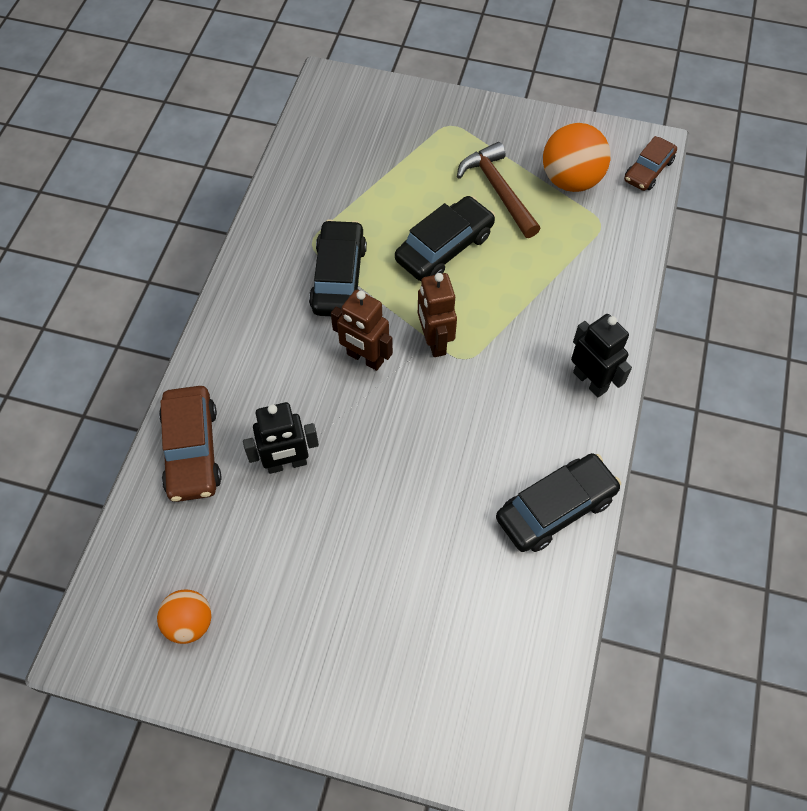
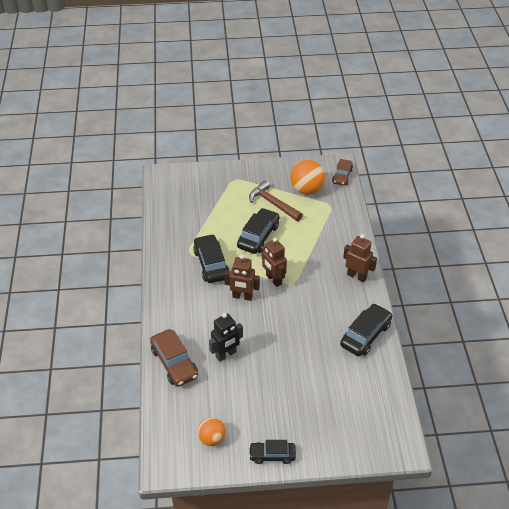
camera: 20 degrees left, 15 degrees down
black robot [571,314,632,397] -> brown robot [343,234,377,282]
none -> black car [249,440,296,464]

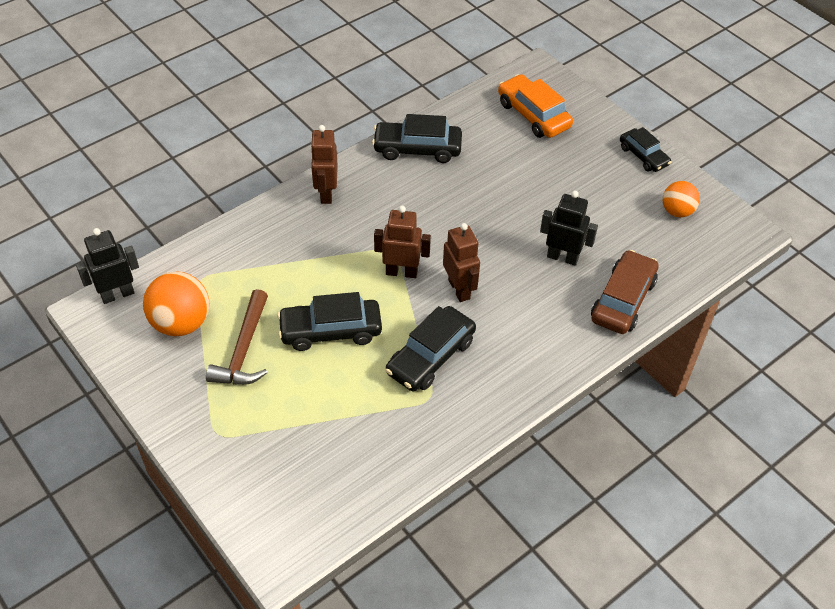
camera: 125 degrees left, 5 degrees up
brown robot [262,238,287,287] -> brown robot turned 105 degrees counterclockwise [374,206,431,278]
brown car [332,159,353,186] -> black robot [76,228,139,304]
none -> orange car [498,74,573,138]

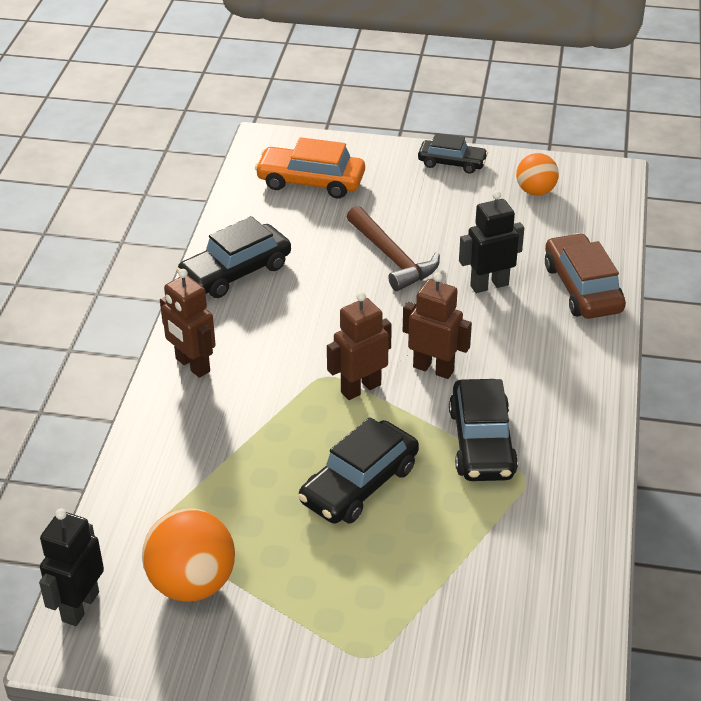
camera: 40 degrees left, 10 degrees down
brown hammer [206,289,268,385] -> brown hammer moved to [347,206,440,291]

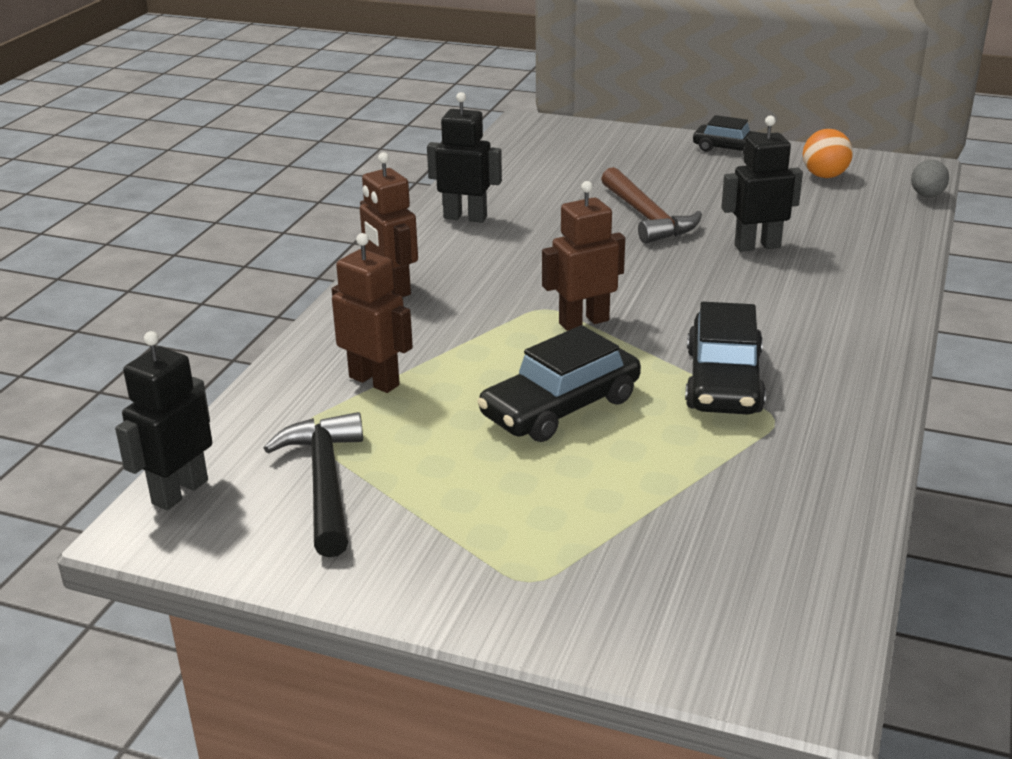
camera: 10 degrees right, 10 degrees down
orange ball [142,508,235,602] -> black hammer [264,412,363,557]
black car [176,216,291,298] -> black robot [427,92,502,223]
orange car [255,137,365,199] -> none
brown robot [403,273,472,379] -> brown robot moved to [332,233,413,393]
brown car [545,233,626,319] -> none
none -> grey egg [911,160,949,197]

